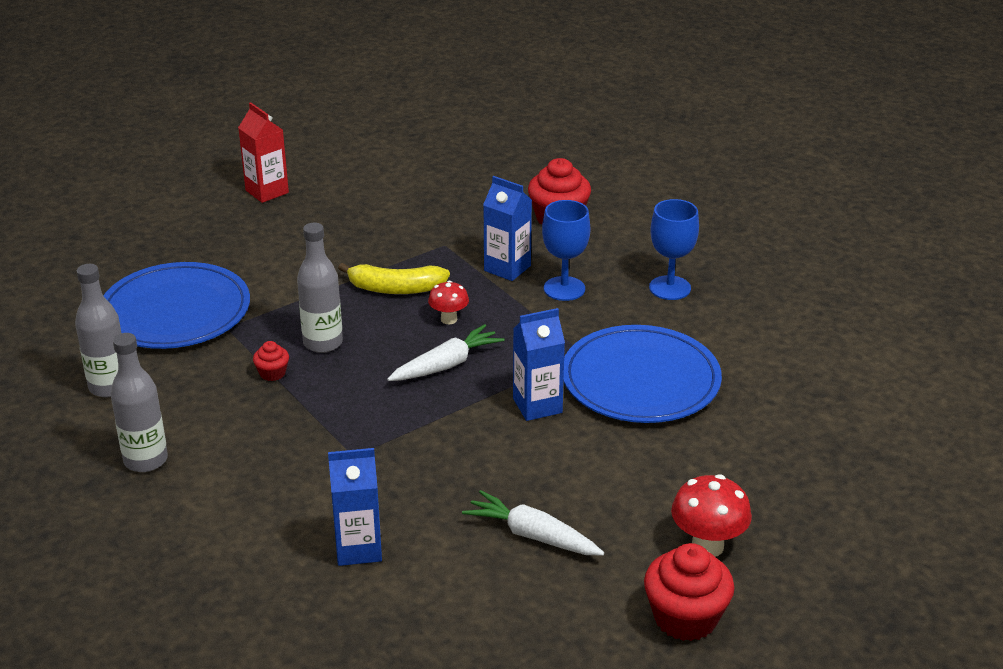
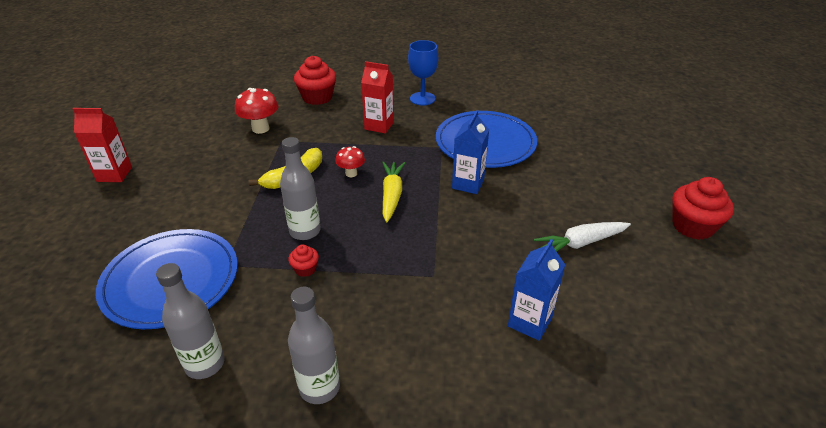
camera: 50 degrees left, 5 degrees up
white carrot [387,324,505,381] -> yellow carrot [382,162,405,222]
blue carton [483,176,532,281] -> none
blue goblet [542,200,590,301] -> red carton [361,61,394,134]
red mushroom [671,474,752,557] -> red mushroom moved to [235,88,278,134]

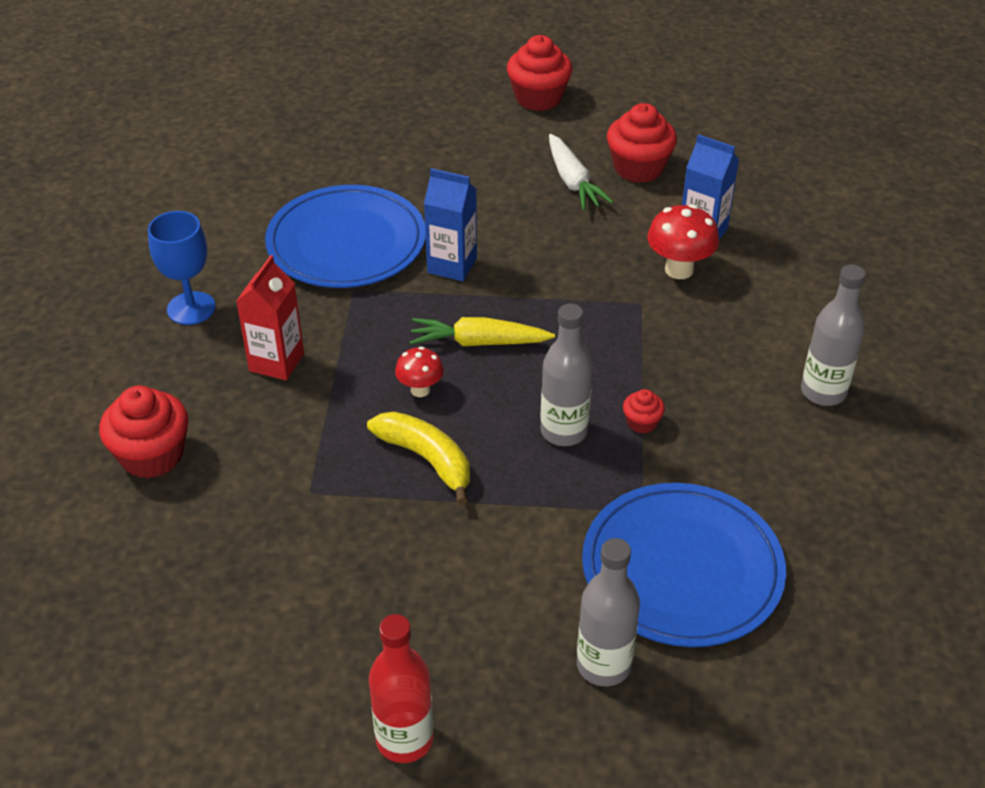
camera: 90 degrees left, 5 degrees up
red carton [73,108,132,182] -> red bottle [369,614,433,763]
grey bottle [156,263,225,379] -> grey bottle moved to [577,538,640,686]
red mushroom [235,88,278,134] -> red mushroom moved to [647,204,719,279]
none -> red cupcake [607,103,677,183]

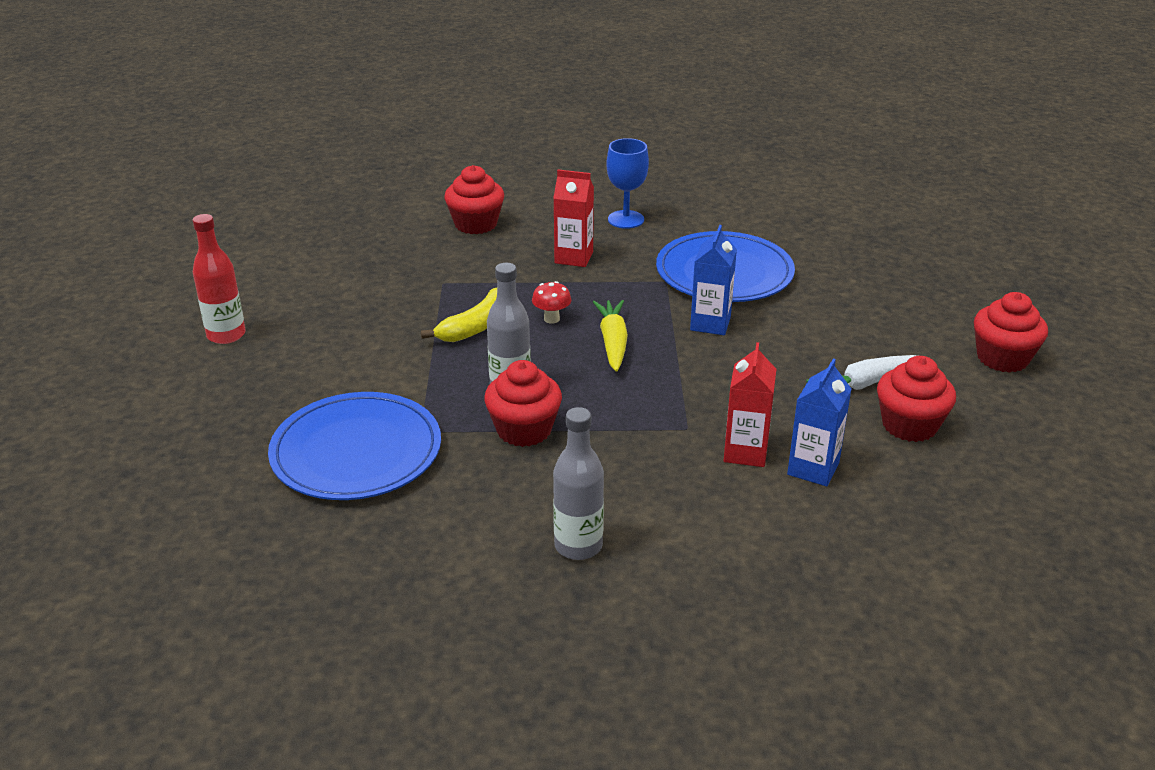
camera: 85 degrees right, 10 degrees down
grey bottle [577,538,640,686] -> none
red cupcake [623,389,665,434] -> red cupcake [484,360,562,447], size x2.02
red mushroom [647,204,719,279] -> red carton [724,342,776,467]

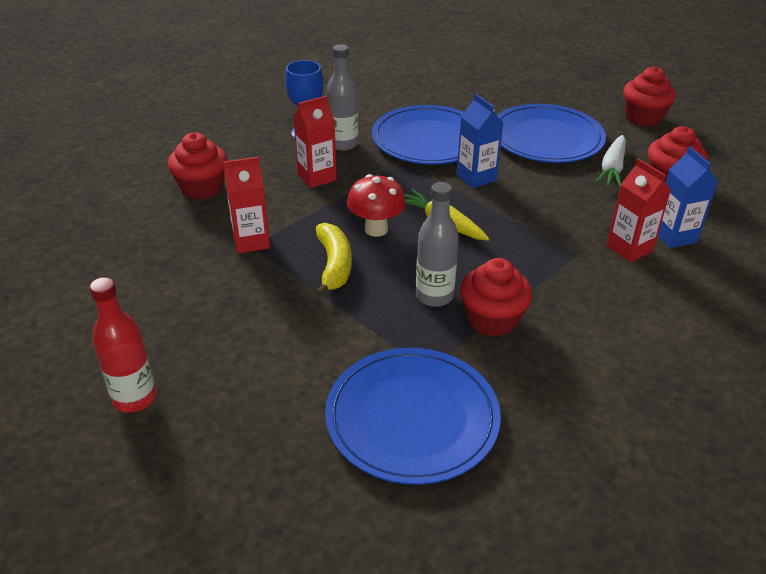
camera: 45 degrees left, 5 degrees up
red mushroom [532,281,571,324] -> red mushroom [347,174,406,237], size x1.60
grey bottle [553,407,604,560] -> grey bottle moved to [326,44,358,151]
none -> red carton [223,157,270,254]
none -> blue plate [497,104,606,163]

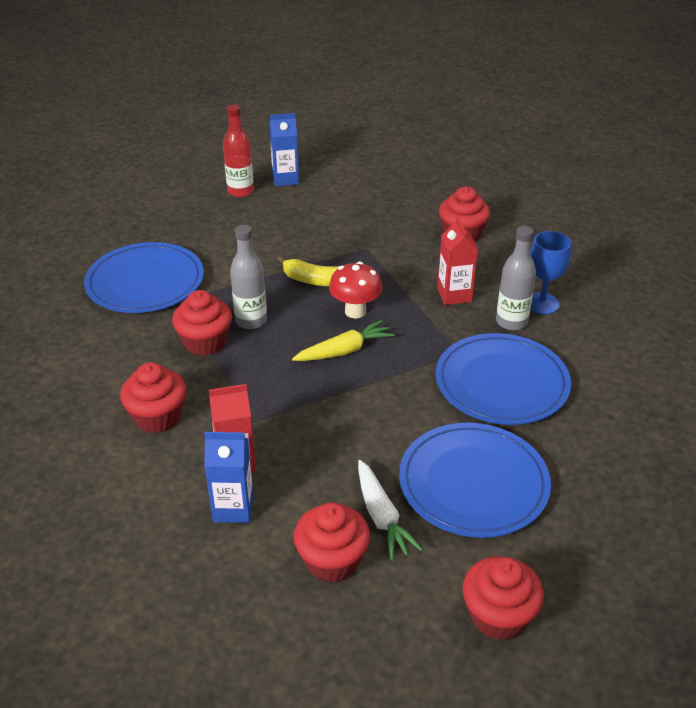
camera: 110 degrees right, 0 degrees up
red carton [223,157,270,254] -> none
blue carton [457,94,504,188] -> blue carton moved to [269,113,299,186]
white carrot [595,135,626,187] -> white carrot turned 150 degrees counterclockwise [358,460,423,561]
none -> red cupcake [120,362,186,433]

